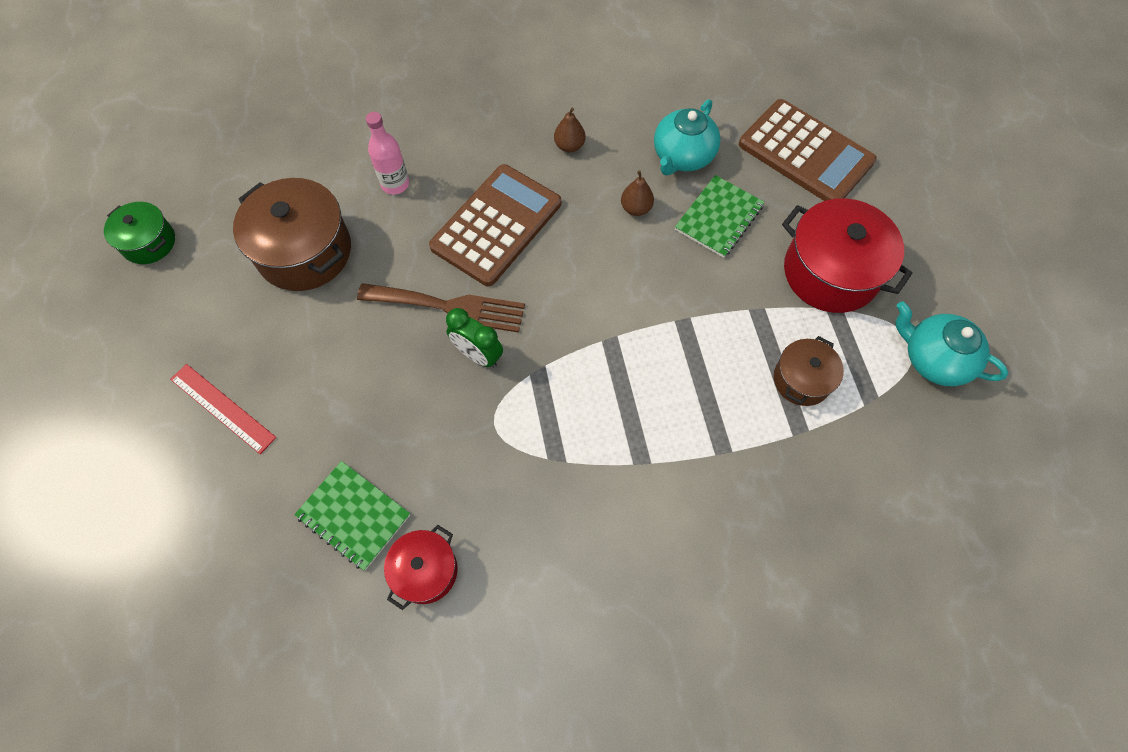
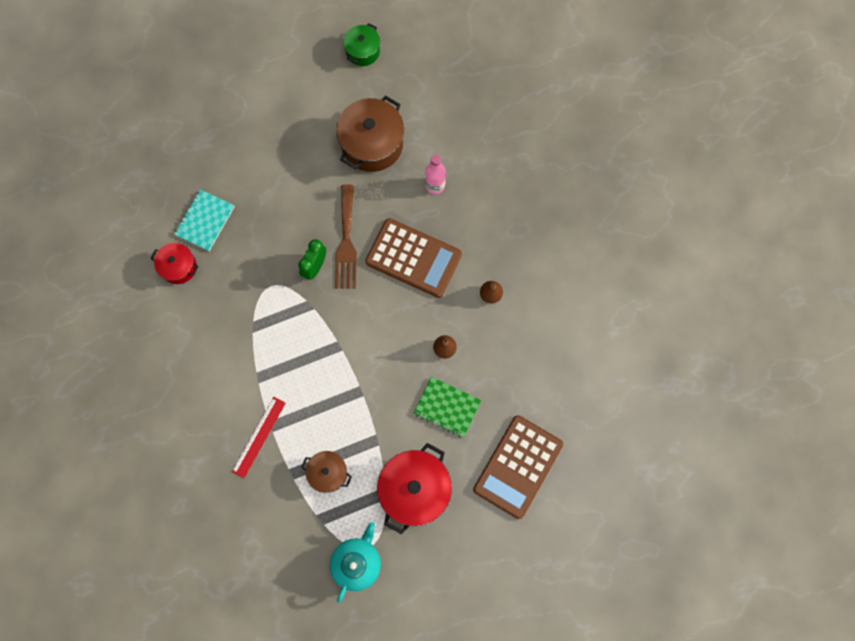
camera: 80 degrees right, 10 degrees up
red ruler [170,364,276,454] -> red ruler moved to [232,397,286,478]
green notebook [294,461,410,570] -> turquoise notebook [174,189,235,251]
turquoise teapot [654,99,721,175] -> none

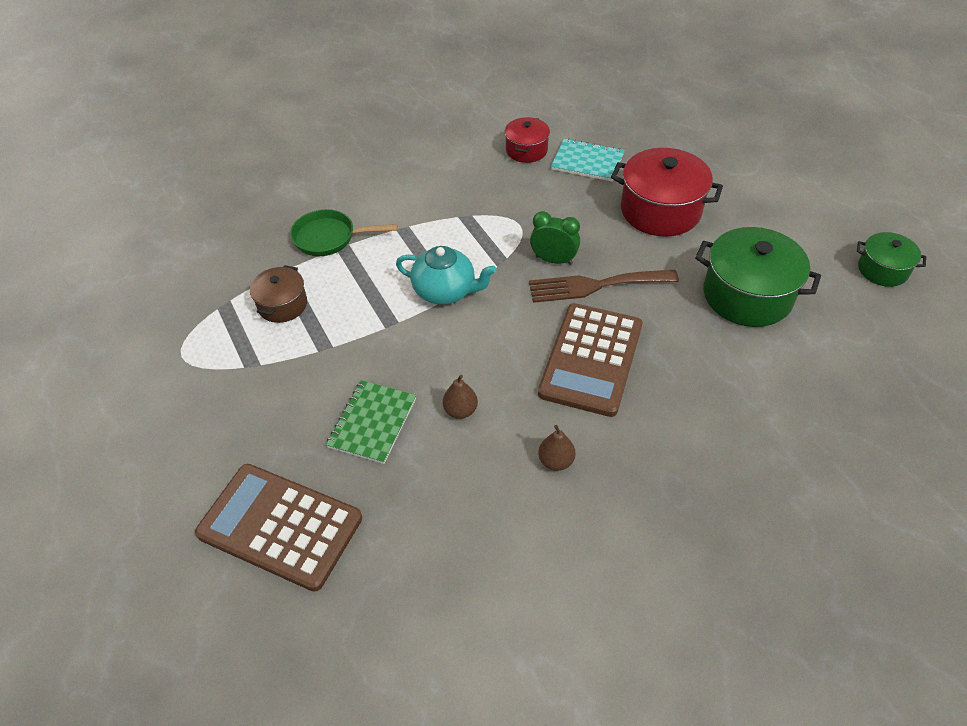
camera: 85 degrees right, 25 degrees down
red ruler [232,397,286,478] -> green pan [290,209,398,256]
turquoise teapot [330,522,381,603] -> turquoise teapot moved to [396,246,497,305]
brown pot [336,95,404,172] -> green pot [695,227,821,327]
red pot [377,443,452,534] -> red pot moved to [611,148,723,236]
pink bottle [425,155,446,194] -> none

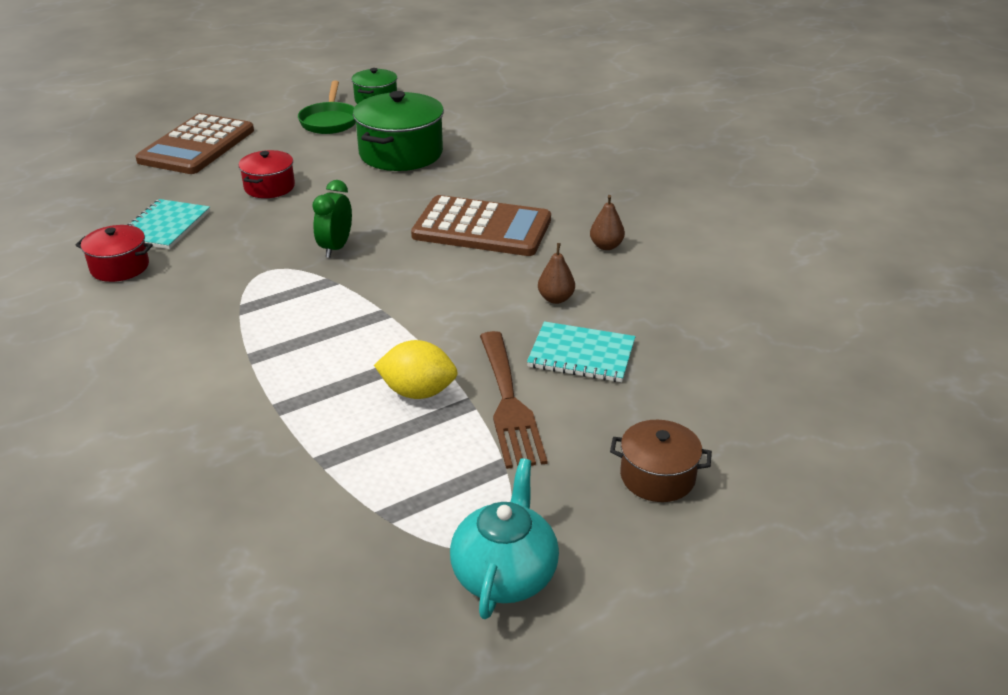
camera: 95 degrees left, 15 degrees down
brown calculator [195,464,362,592] -> brown calculator moved to [135,113,254,174]
brown pot [250,265,307,323] -> brown pot moved to [610,420,712,502]
green pan [290,209,398,256] -> green pan moved to [298,81,356,134]
green notebook [326,380,416,464] -> turquoise notebook [527,321,636,382]
turquoise teapot [396,246,497,305] -> turquoise teapot moved to [450,458,559,619]
brown fork [529,270,679,303] -> brown fork moved to [480,331,547,469]
red pot [611,148,723,236] -> red pot [238,150,295,198], size x0.57
none -> yellow lemon [374,340,458,399]

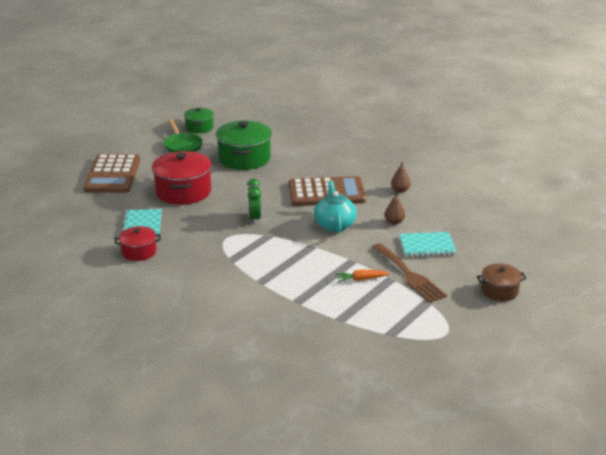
camera: 20 degrees left, 5 degrees down
red pot [238,150,295,198] -> red pot [152,151,212,205], size x1.77
yellow lemon [374,340,458,399] -> orange carrot [335,270,390,282]
turquoise teapot [450,458,559,619] -> turquoise teapot moved to [314,181,357,233]

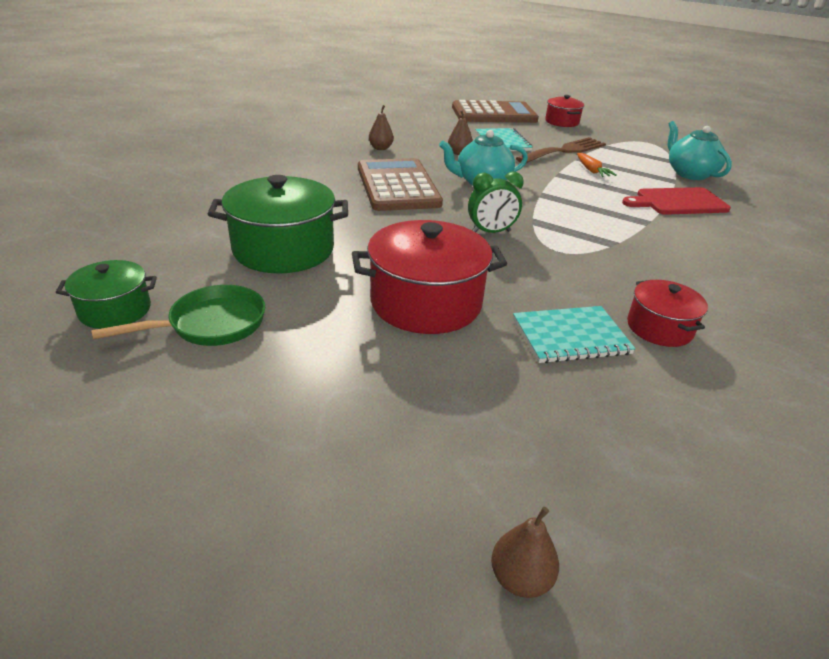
camera: 100 degrees left, 5 degrees up
brown calculator [84,154,140,193] -> brown calculator moved to [452,100,539,123]
brown pot [477,263,527,301] -> red pot [545,95,584,127]
none -> brown pear [491,507,559,598]
none -> red cutting board [622,187,731,215]
none -> turquoise teapot [668,121,732,180]

